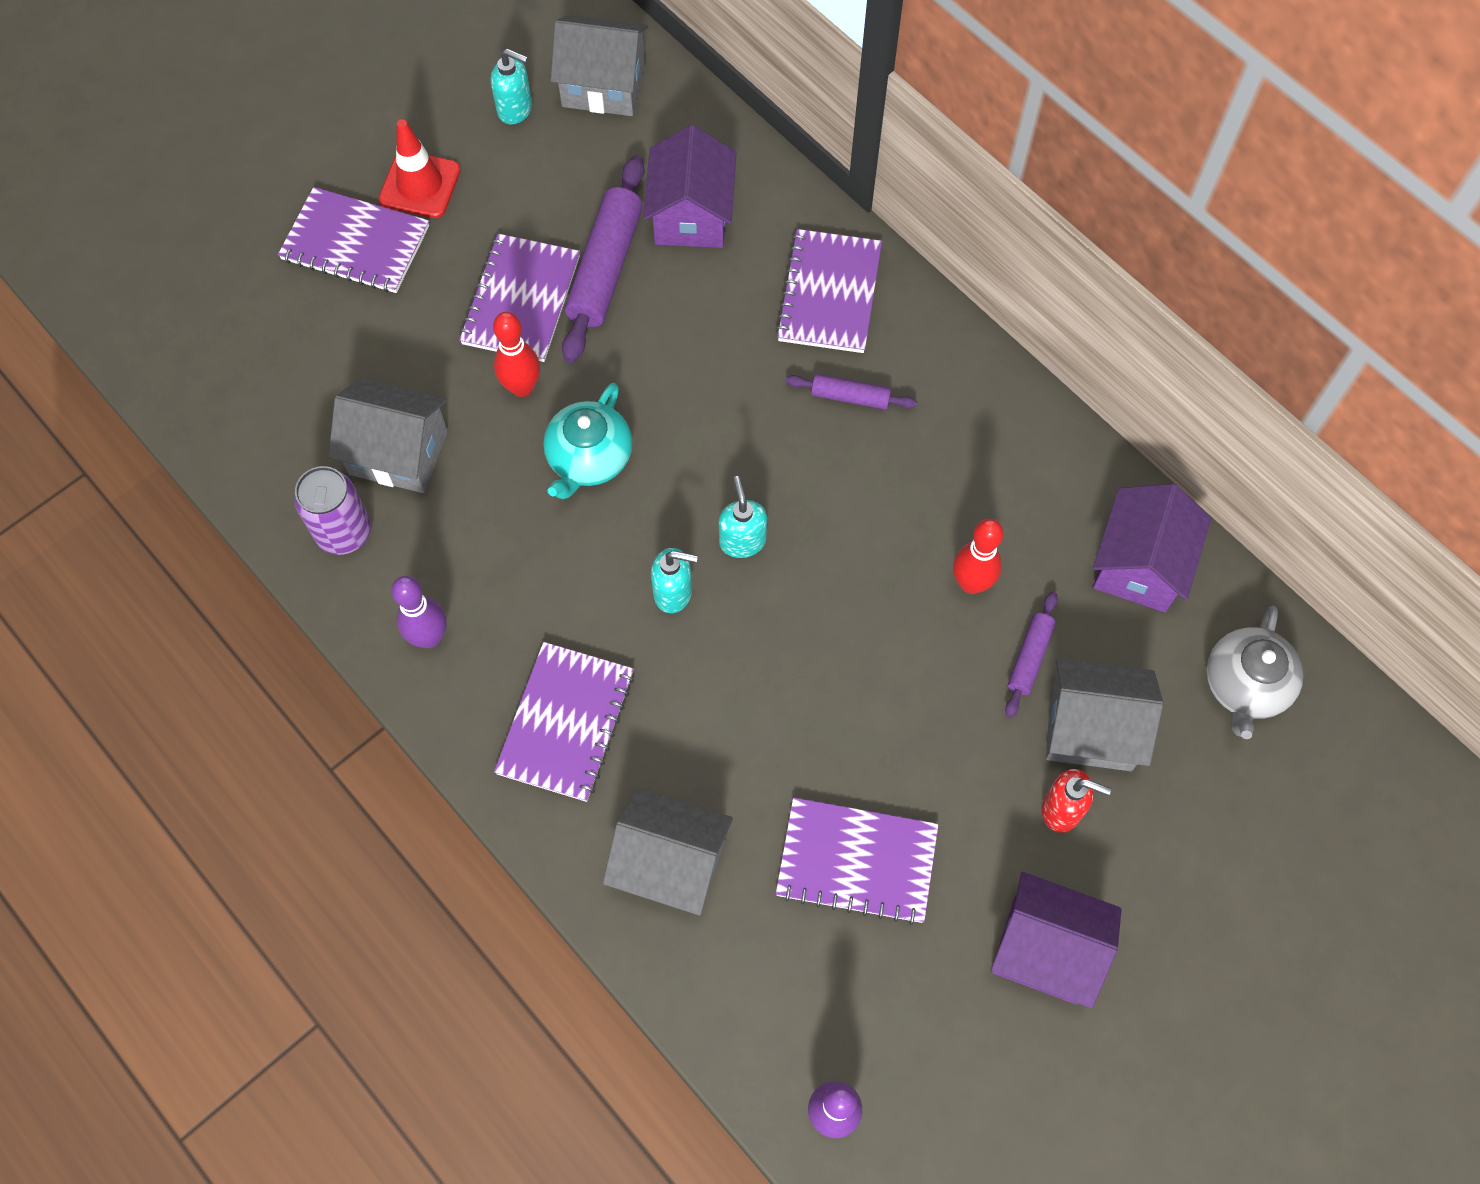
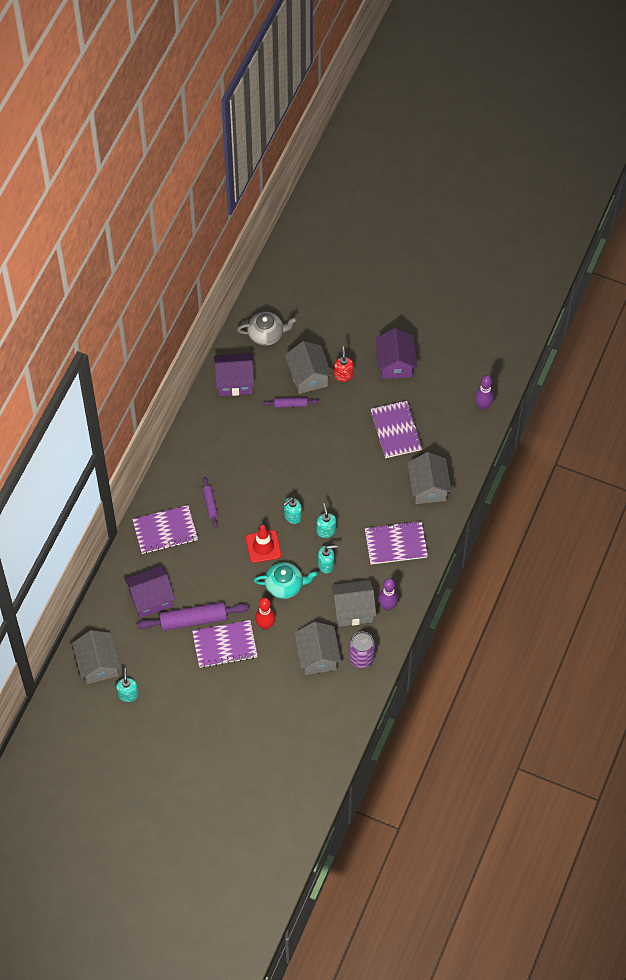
camera: 115 degrees left, 5 degrees down
purple notebook [278,187,429,293] -> none
red traffic cone [379,119,461,218] -> red traffic cone moved to [246,525,281,563]
red bowling pin [953,519,1003,594] -> none
none -> turquoise soap dispenser [318,545,338,573]
none -> grey house [331,580,376,627]

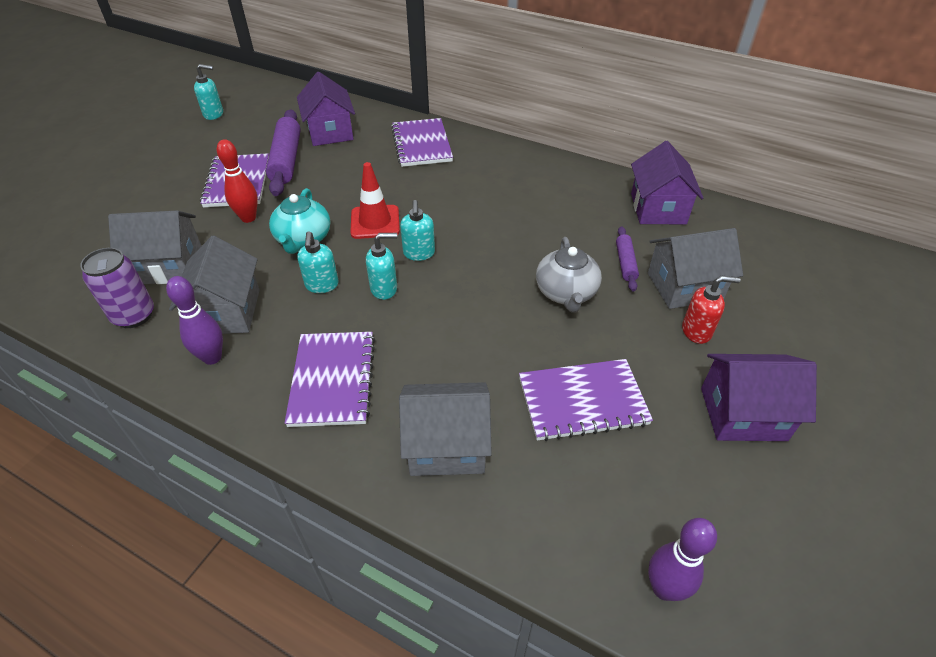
camera: 95 degrees right, 15 degrees down
grey house [72,630,121,684] -> none
purple rolling pin [202,477,218,528] -> none
grey teapot [237,312,297,346] -> grey teapot moved to [536,237,602,312]
turquoise soap dispenser [283,497,302,524] -> turquoise soap dispenser turned 150 degrees counterclockwise [400,200,435,261]

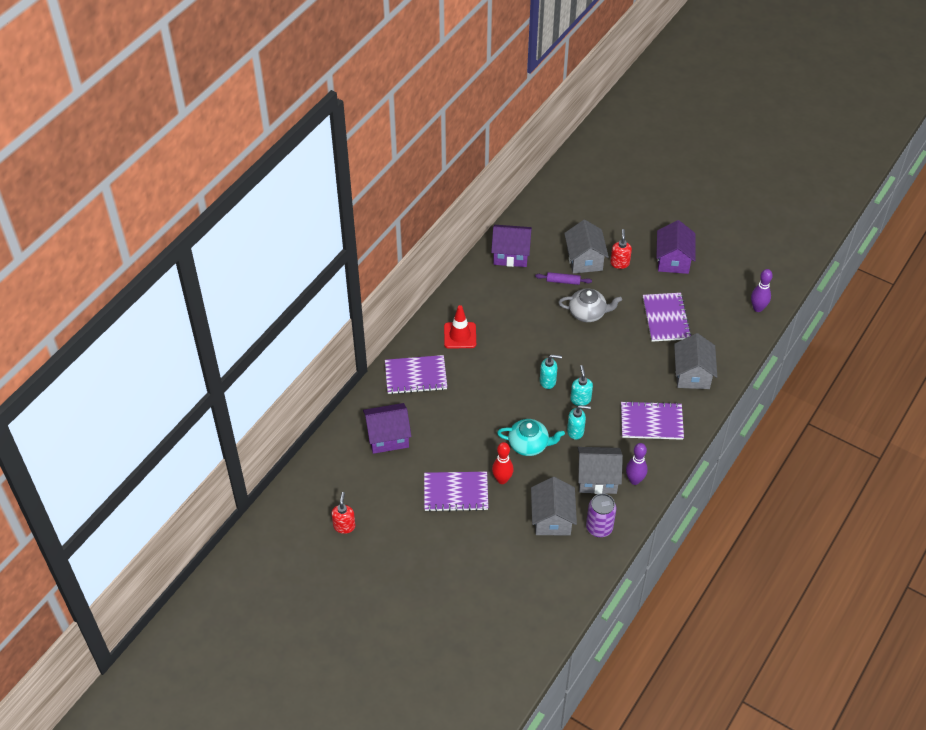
camera: 85 degrees left, 5 degrees up
turquoise soap dispenser [194,64,223,120] -> red soap dispenser [331,492,355,534]
purple rolling pin [266,110,301,196] -> none
red traffic cone [350,162,400,239] -> red traffic cone moved to [444,305,476,349]

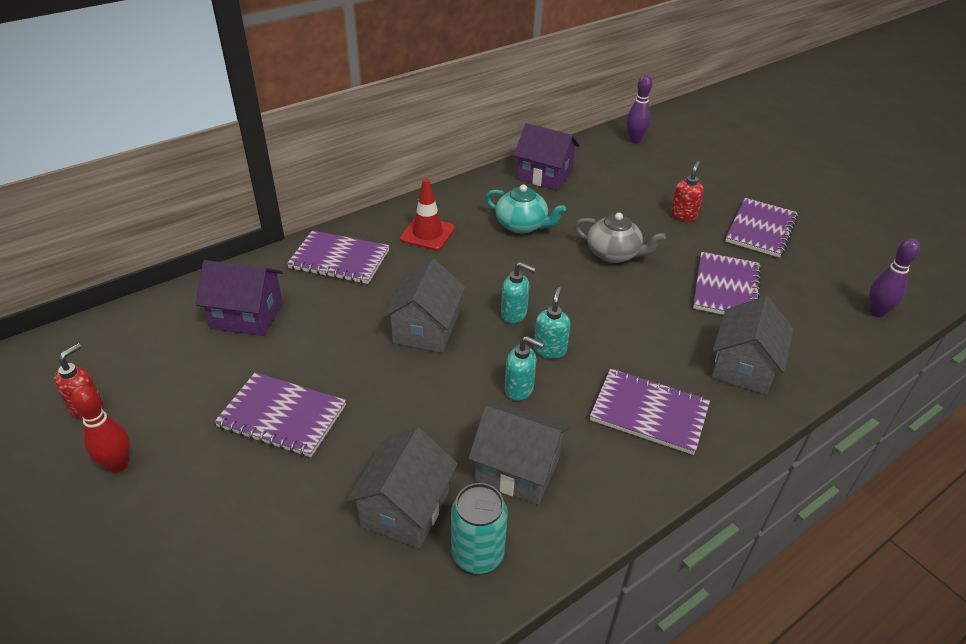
camera: 20 degrees right, 10 degrees down
red bowling pin [492,442,514,484] -> red bowling pin moved to [71,385,130,473]
turquoise teapot [497,419,565,456] -> turquoise teapot moved to [486,185,566,234]
purple rolling pin [535,272,592,285] -> none
grey house [564,220,609,273] -> grey house moved to [383,259,465,353]
purple can [586,493,616,537] -> turquoise can [451,483,508,574]
purple bowling pin [626,443,648,485] -> purple bowling pin moved to [627,75,652,143]
purple house [656,220,696,274] -> purple notebook [725,198,798,258]

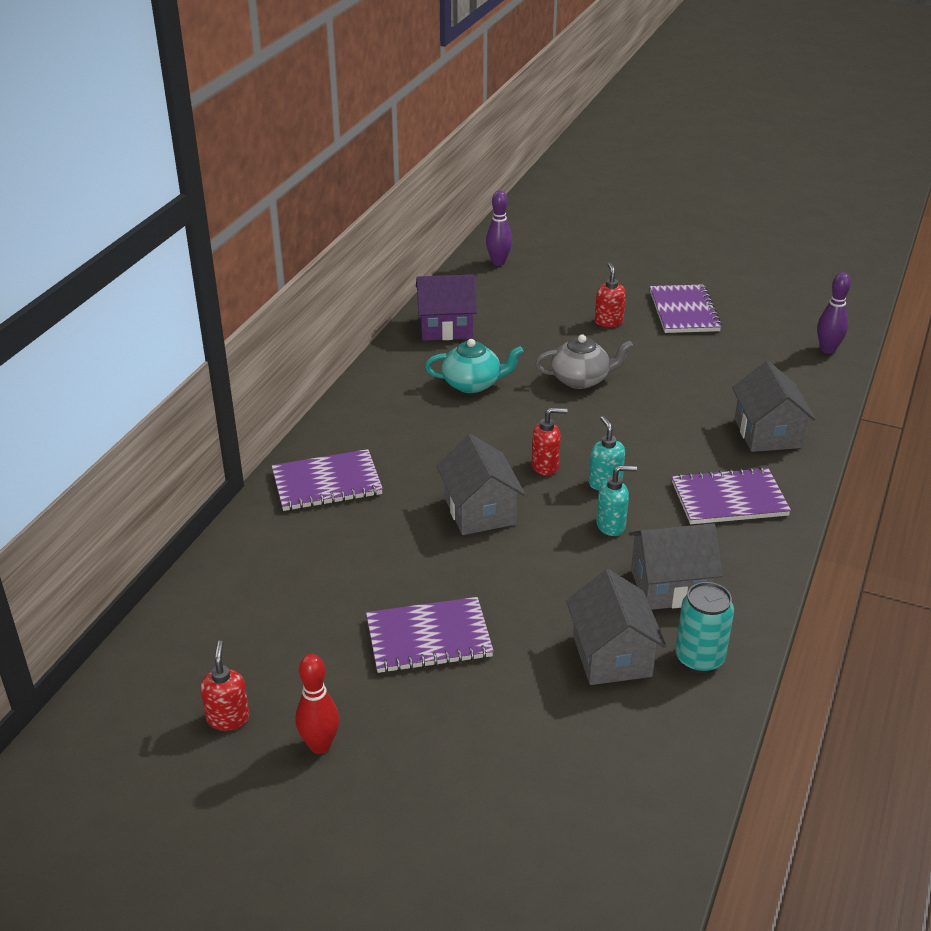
camera: 30 degrees left, 5 degrees down
purple house [196,260,283,336] -> none
red traffic cone [400,178,455,251] -> none
turquoise soap dispenser [501,262,536,323] -> red soap dispenser [531,407,568,476]
purple notebook [693,252,761,315] -> none

